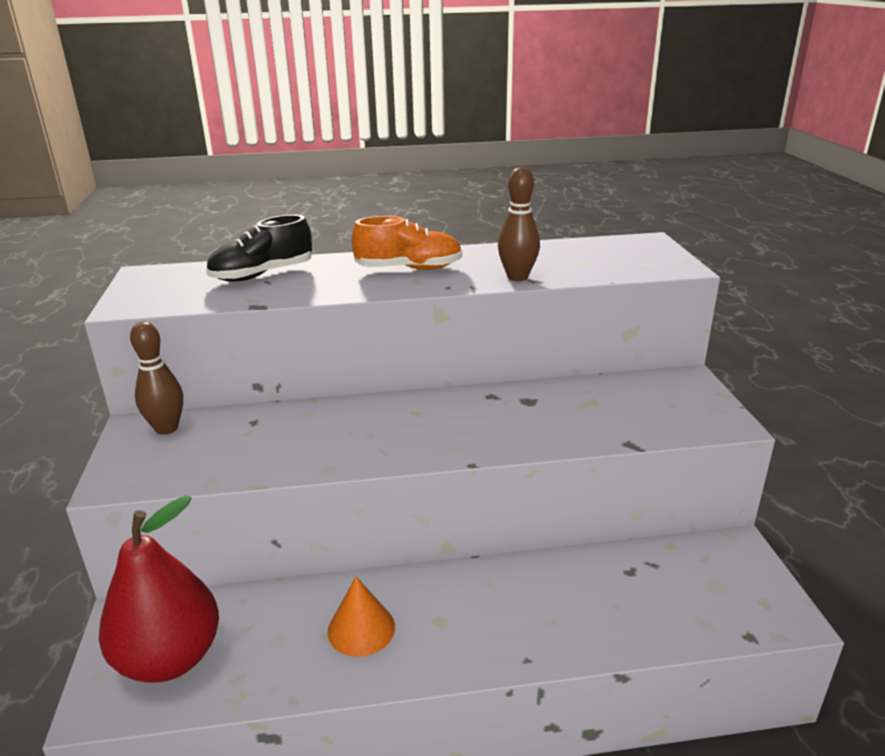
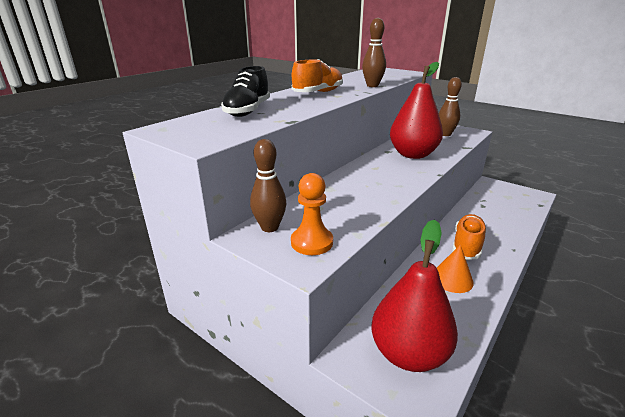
camera: 45 degrees left, 0 degrees up
none -> orange pawn [291,173,333,255]
none -> red pear [390,62,443,159]
none -> brown bowling pin [439,77,462,136]
none -> orange shoe [452,214,487,260]

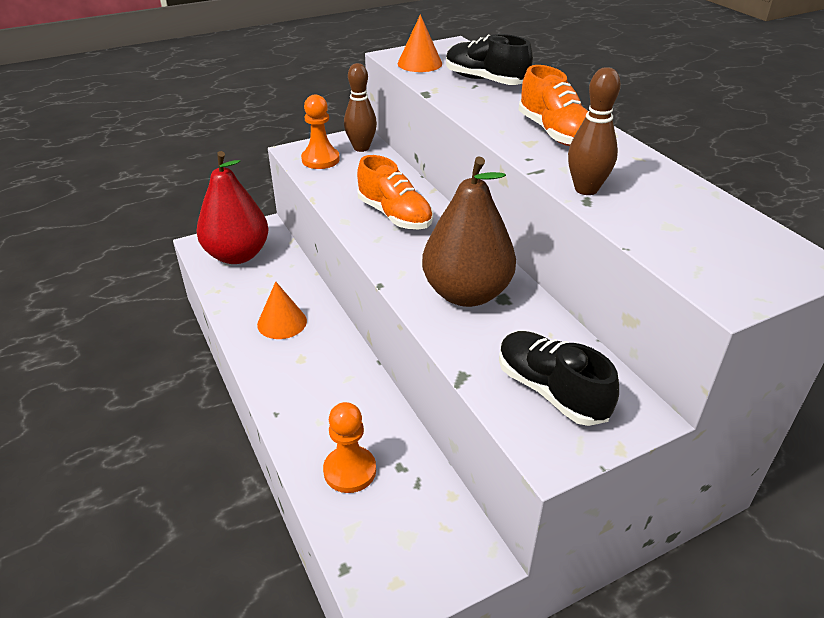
camera: 115 degrees right, 10 degrees up
red pear [390,62,443,159] -> brown pear [422,157,516,307]
brown bowling pin [439,77,462,136] -> black shoe [499,331,619,426]
orange shoe [452,214,487,260] -> orange shoe moved to [357,155,433,229]
none -> orange pawn [323,402,376,493]
none -> orange cone [398,14,442,72]

